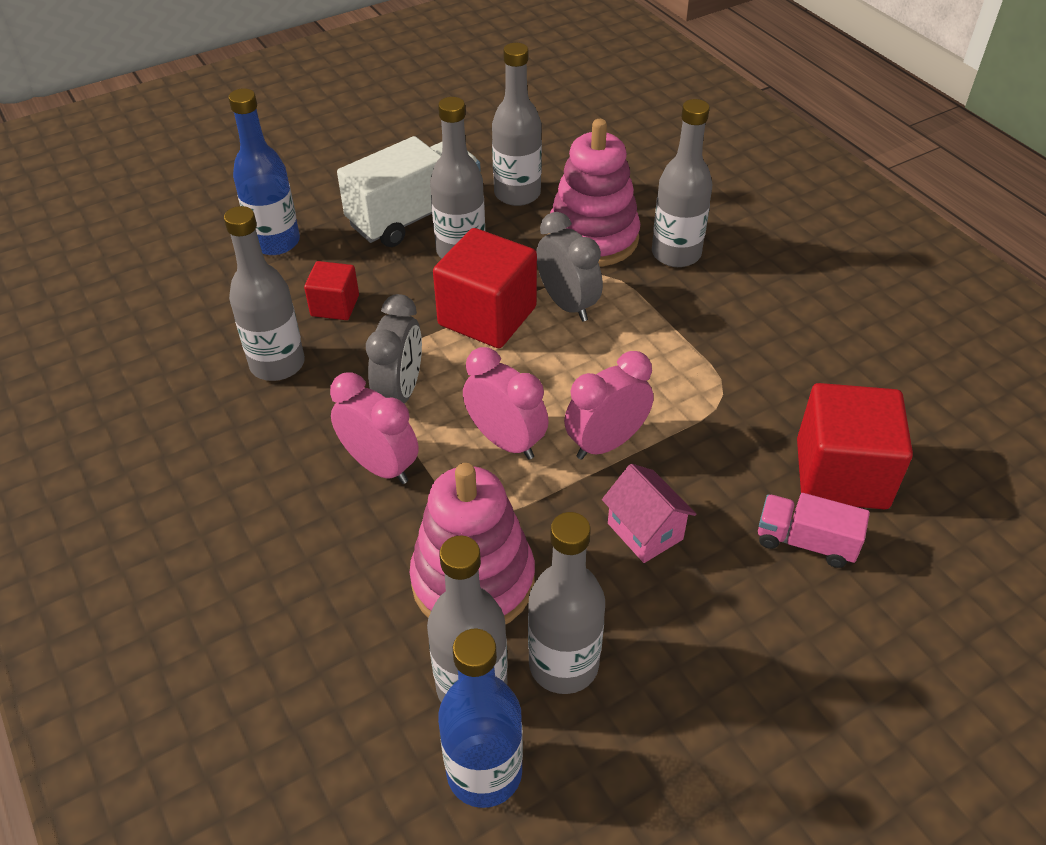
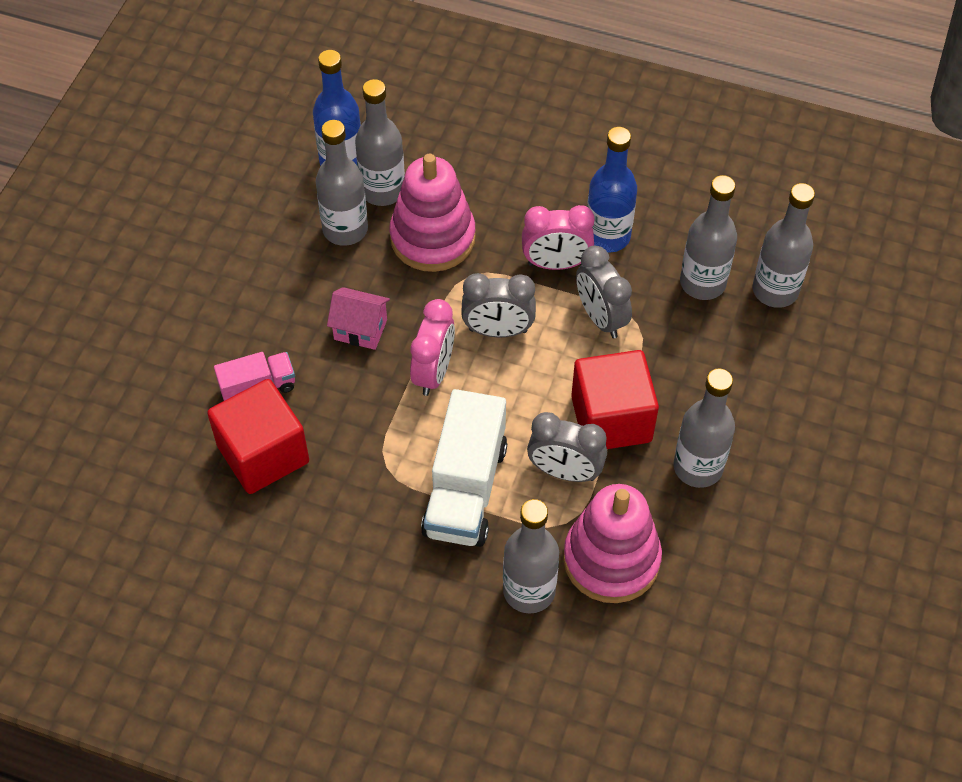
camera: 140 degrees right, 10 degrees up
blue bottle [229,88,300,255] -> blue bottle moved to [587,127,637,252]
red cube [304,261,359,320] -> none
white truck [337,136,481,247] -> white truck moved to [421,389,507,547]
pink clock [463,347,549,459] -> grey clock [461,273,536,337]
grey bottle [492,43,542,206] -> grey bottle moved to [752,183,815,308]

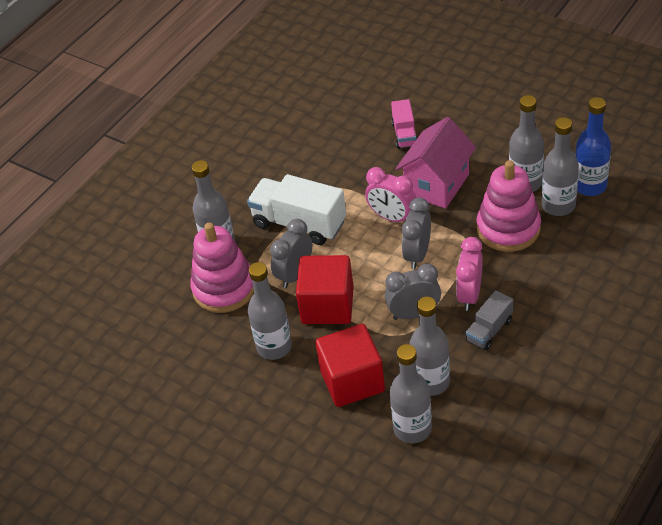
camera: 110 degrees right, 10 degrees down
red cube [207,379,309,494] -> red cube moved to [315,324,385,407]
pink house [327,287,390,350] -> pink house [395,117,476,209], size x1.75
blue bottle [587,127,637,252] -> grey truck [466,290,513,350]

